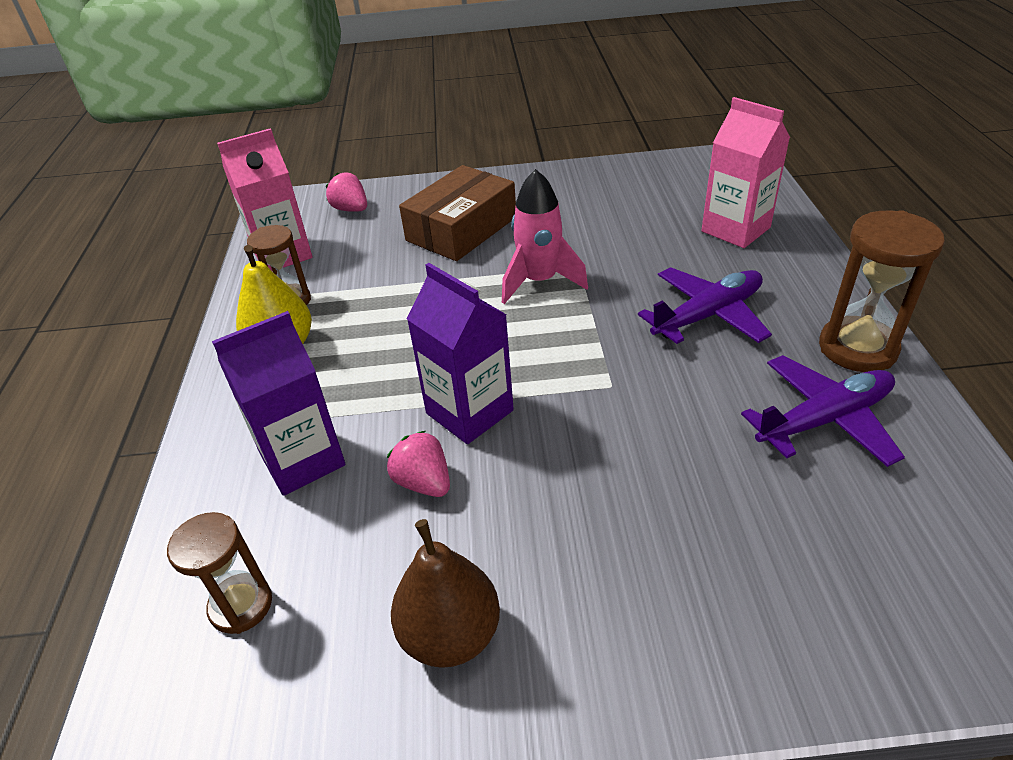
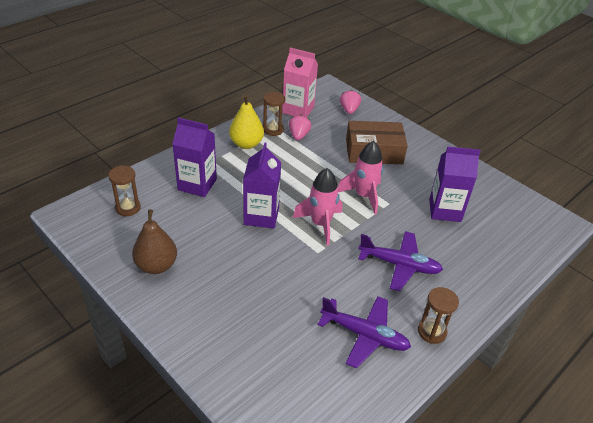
camera: 45 degrees right, 0 degrees up
pink strawberry [387,431,450,497] -> pink strawberry moved to [289,115,311,140]
pink carton [701,97,790,248] -> none
brown hourglass [819,210,945,372] -> brown hourglass [418,287,459,344], size x0.65
none -> pink rocket [293,168,342,245]
none -> purple carton [429,146,481,222]

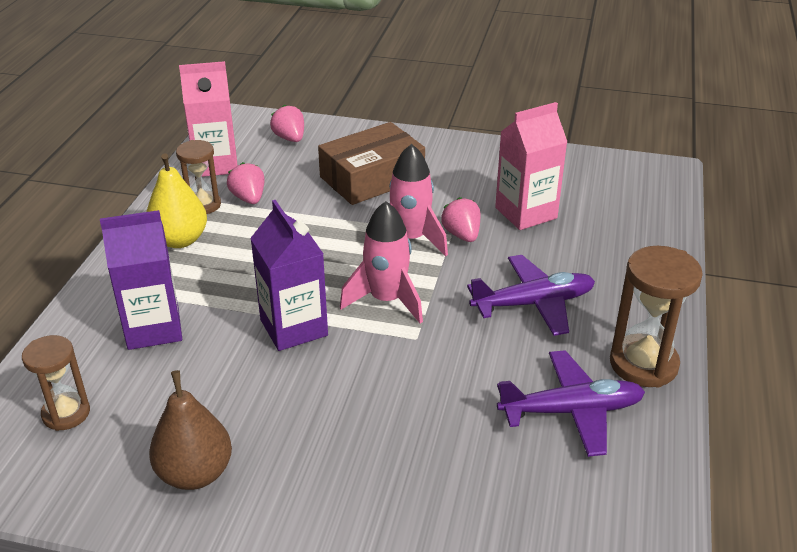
camera: 30 degrees left, 5 degrees down
brown hourglass [418,287,459,344] -> brown hourglass [610,246,703,388], size x1.54
purple carton [429,146,481,222] -> pink carton [495,102,567,230]
none -> pink strawberry [441,197,480,242]

